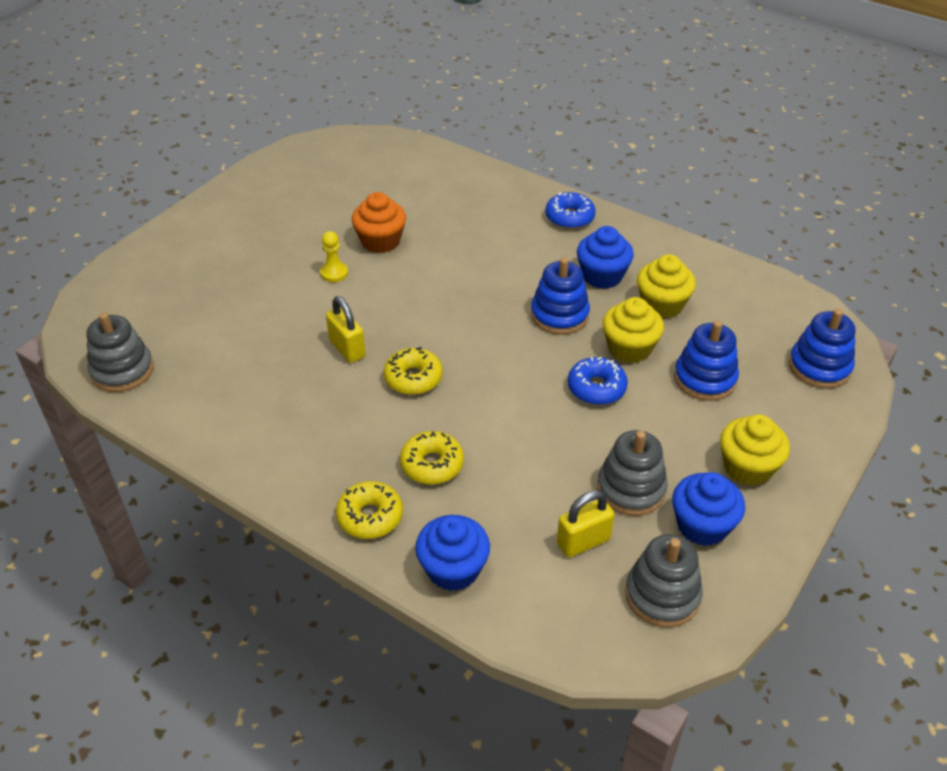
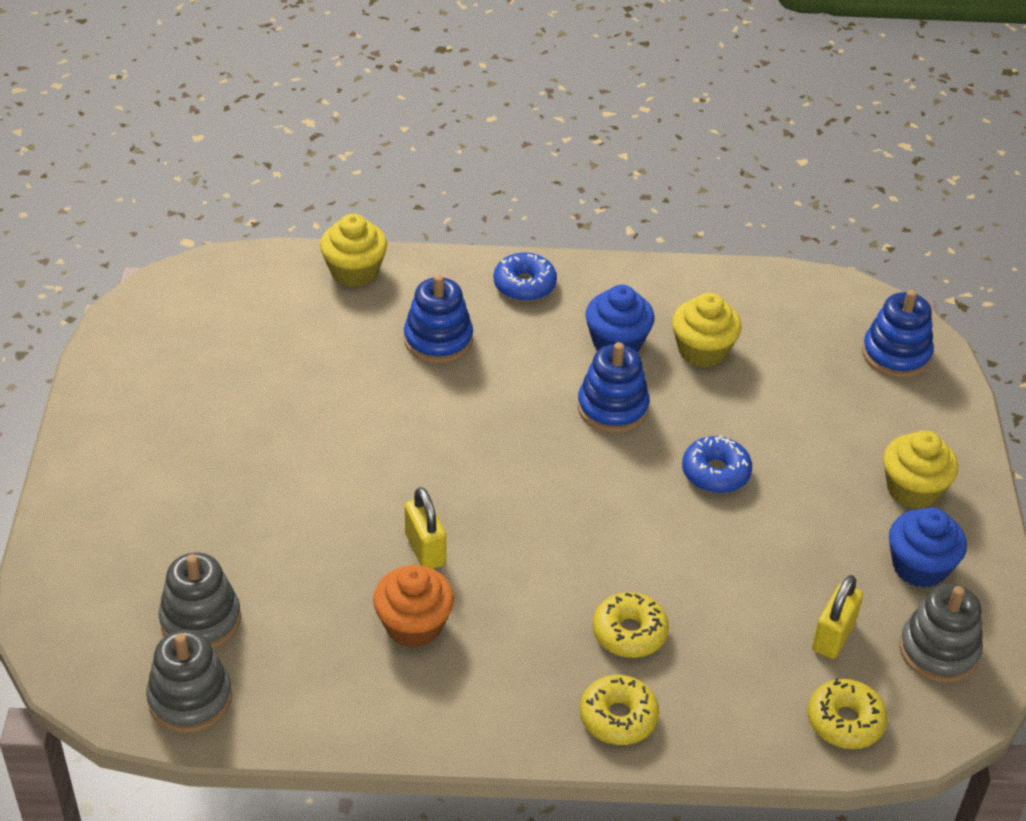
camera: 35 degrees left, 0 degrees up
yellow pawn [320,231,348,282] -> none
yellow padlock [326,296,366,363] -> yellow padlock turned 45 degrees clockwise [405,487,446,569]
orange cupcake [352,192,406,253] -> orange cupcake moved to [373,565,454,648]
yellow donut [383,347,443,395] -> yellow donut moved to [808,679,887,749]
blue cupcake [415,515,490,591] -> none
grey stacking toy [597,430,668,516] -> grey stacking toy moved to [159,553,241,649]
yellow cupcake [603,297,664,363] -> yellow cupcake moved to [320,214,387,287]
blue stacking toy [674,320,739,401] -> blue stacking toy moved to [404,274,473,364]

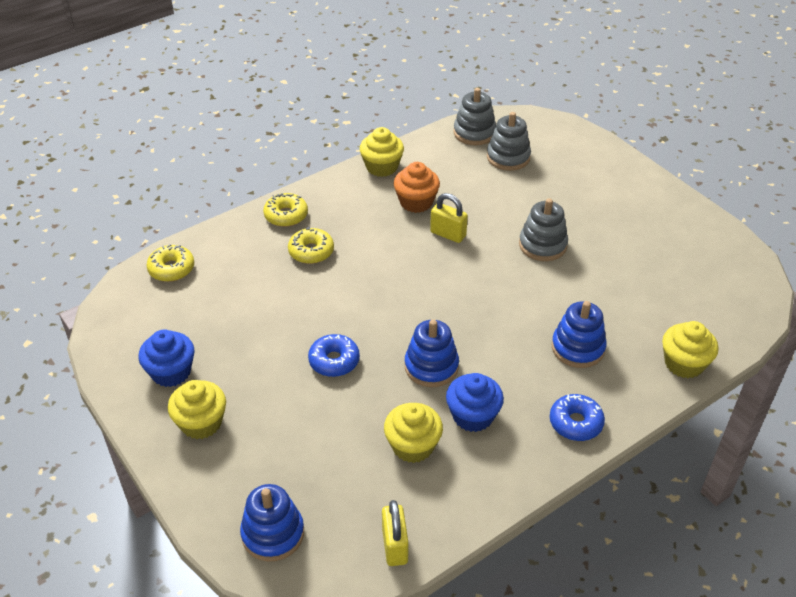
camera: 145 degrees right, 0 degrees up
yellow padlock [812,575,863,659] -> yellow padlock moved to [382,500,409,566]
grey stacking toy [899,584,983,683] -> grey stacking toy moved to [519,198,568,261]
none -> yellow cupcake [360,127,404,177]

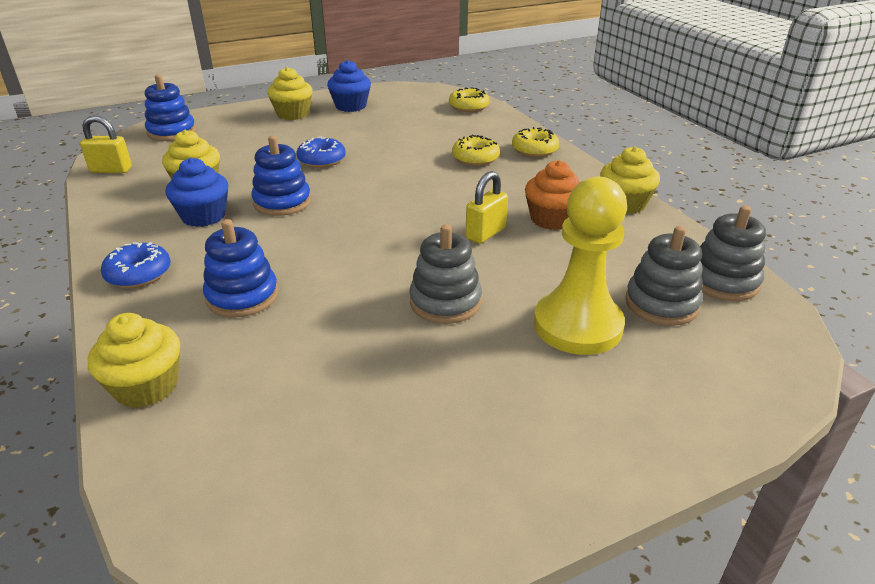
camera: 100 degrees right, 10 degrees down
none -> yellow pawn [534,177,627,355]

